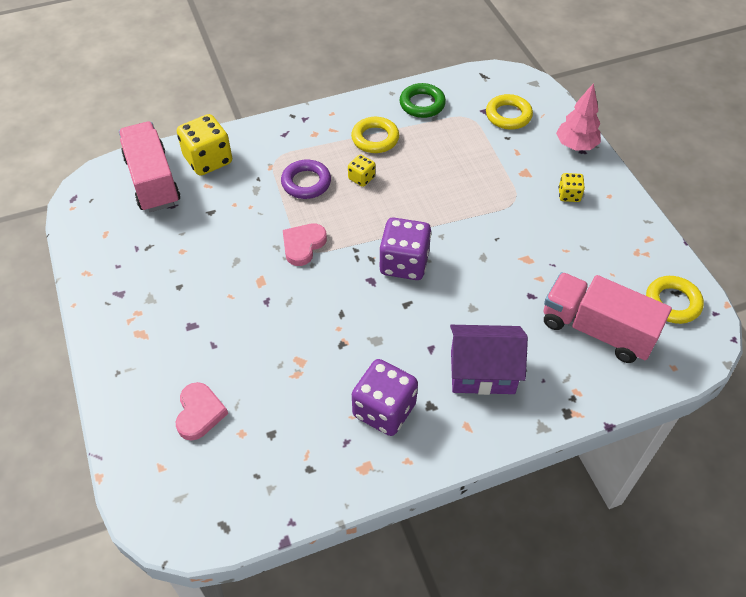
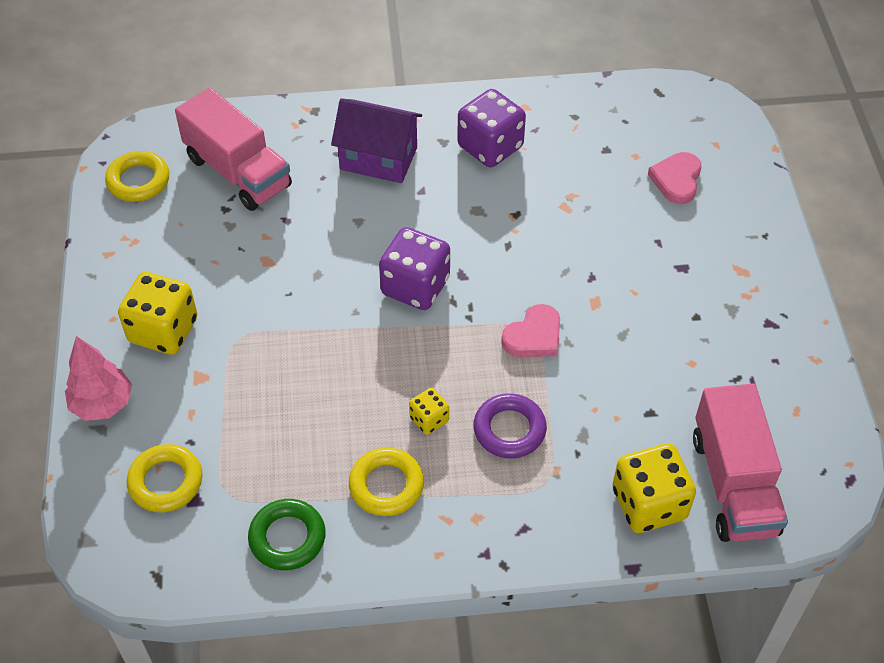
camera: 165 degrees left, 0 degrees up
yellow dice [559,173,585,202] -> yellow dice [118,272,198,355], size x1.93

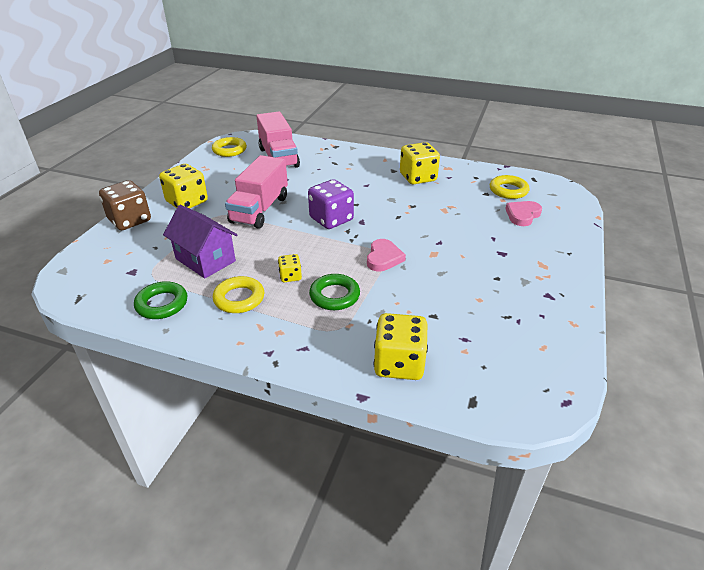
camera: 25 degrees right, 15 degrees down
pink tree [65,336,132,421] -> brown dice [99,180,151,230]
yellow ring [127,444,203,512] -> yellow ring moved to [490,175,529,199]
purple house [331,98,422,183] -> purple house moved to [163,205,237,278]
purple dice [457,89,526,167] -> yellow dice [400,142,440,185]
purple ring [473,393,547,459] -> green ring [309,274,360,310]
pink heart [501,304,560,357] -> pink heart turned 60 degrees counterclockwise [367,239,406,271]
pink truck [693,384,788,542] -> pink truck moved to [225,155,288,229]

